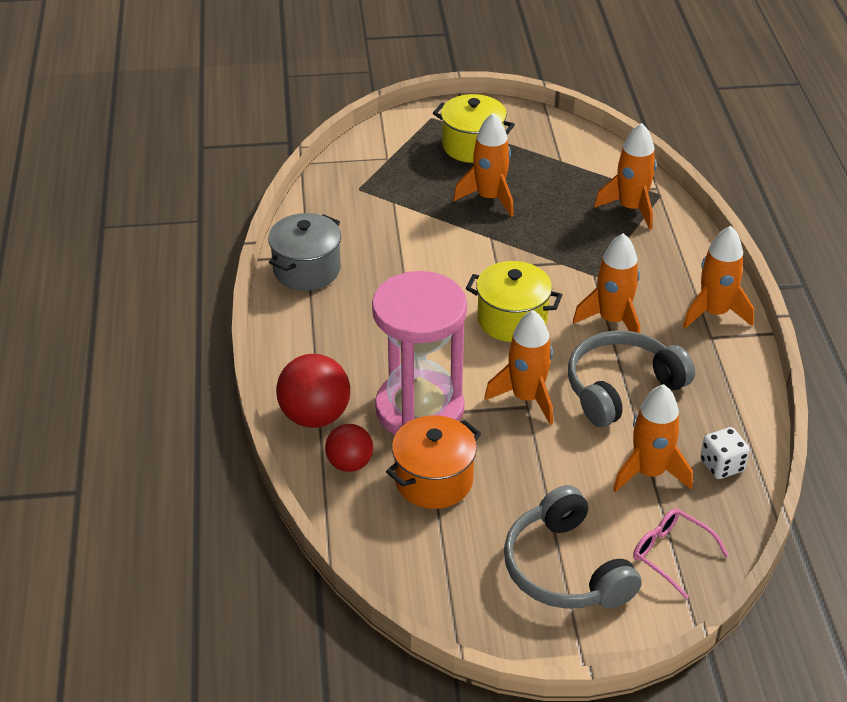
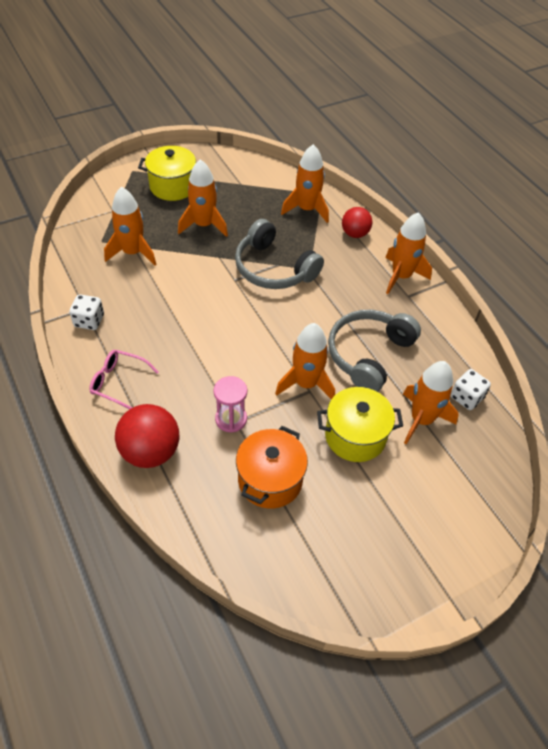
camera: 25 degrees left, 10 degrees up
grey pot [268,213,341,291] -> white dice [69,294,104,330]
red ball [325,424,373,472] -> red ball moved to [342,207,372,238]
pink hourglass [372,271,467,435] -> pink hourglass [214,376,247,433], size x0.44
yellow pot [466,261,562,342] -> yellow pot moved to [317,387,403,462]
grey headphones [504,485,642,609] -> grey headphones moved to [235,219,324,289]
orange rocket [573,233,640,333] -> orange rocket moved to [104,187,156,265]
pink glasses [633,508,729,599] -> pink glasses moved to [89,350,159,409]

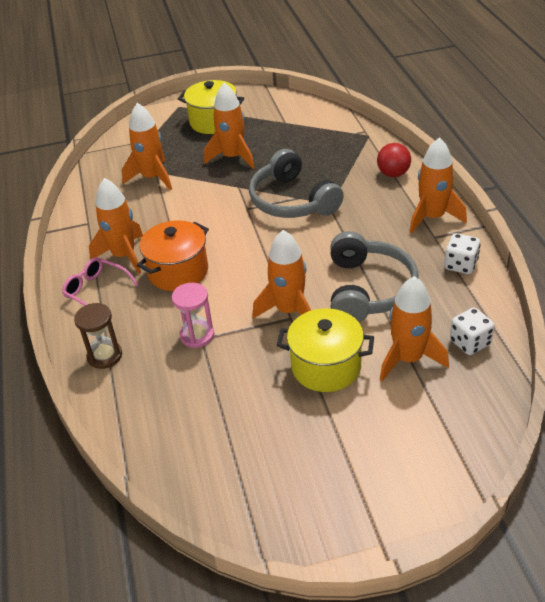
camera: 20 degrees right, 10 degrees down
white dice [69,294,104,330] -> white dice moved to [444,233,480,274]
red ball [115,404,179,468] -> brown hourglass [74,303,122,369]
orange pot [236,426,308,509] -> orange pot moved to [137,220,209,291]
orange rocket [281,144,329,223] -> orange rocket moved to [89,178,143,274]
grey headphones [328,310,421,392] -> grey headphones turned 135 degrees clockwise [330,231,418,322]

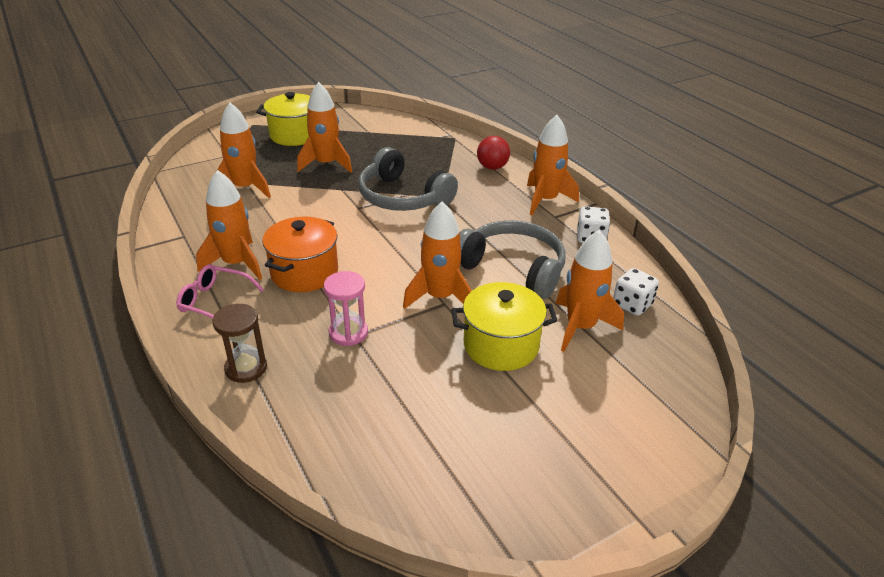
camera: 20 degrees left, 5 degrees down
grey headphones [330,231,418,322] -> grey headphones turned 45 degrees counterclockwise [460,220,566,299]

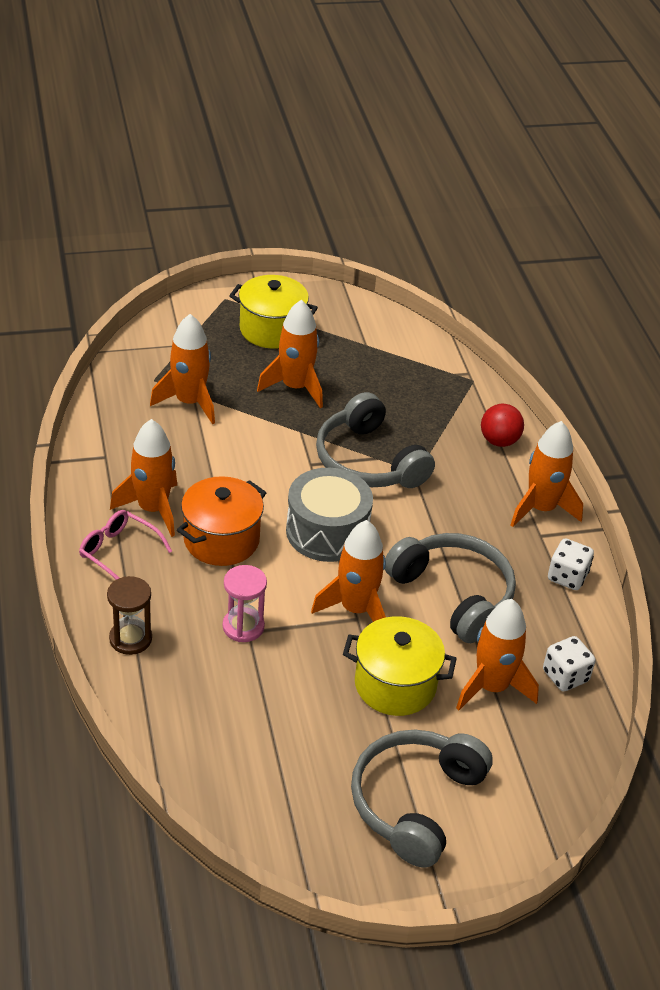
camera: 15 degrees right, 5 degrees up
none -> grey drum [286,468,373,562]
none -> grey headphones [351,730,493,868]

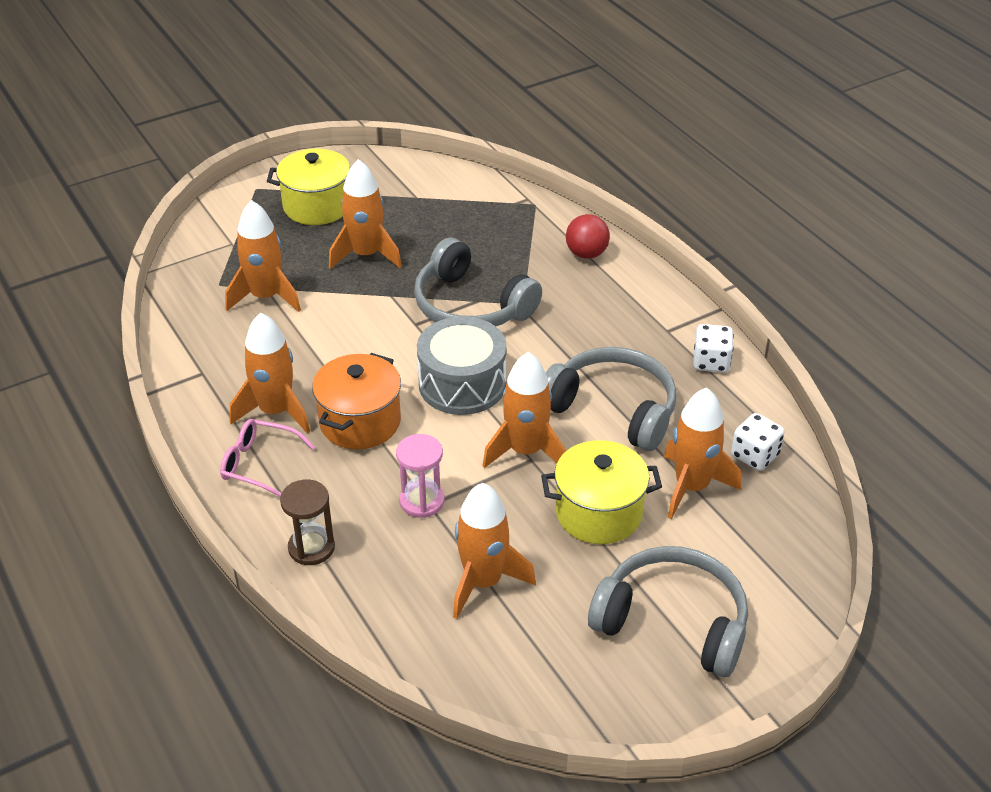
camera: 15 degrees left, 0 degrees up
grey headphones [351,730,493,868] -> grey headphones turned 105 degrees clockwise [588,546,748,677]
orange rocket [511,421,583,527] -> orange rocket moved to [453,483,536,619]

